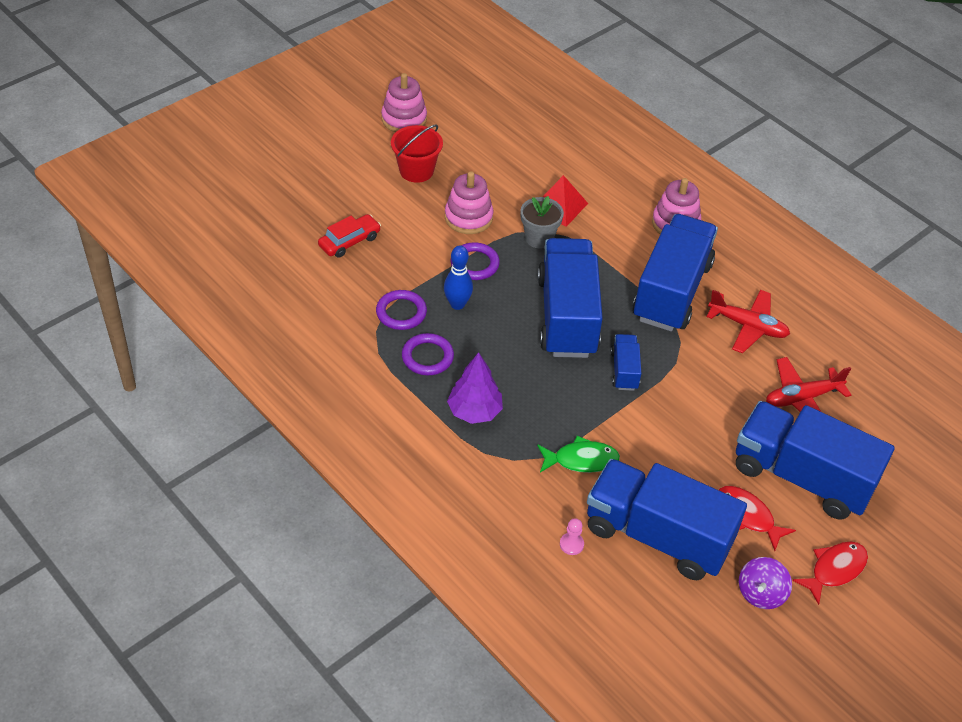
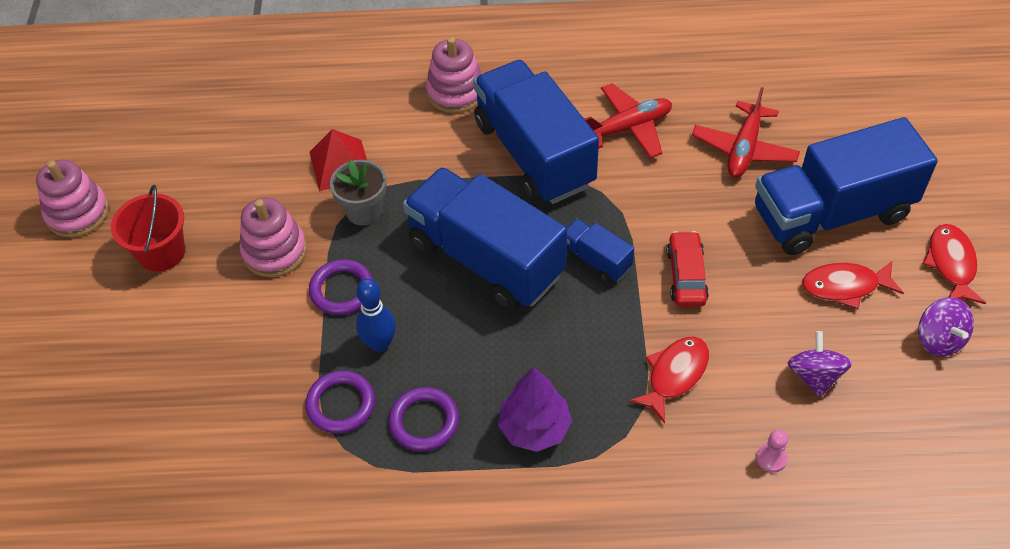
camera: 45 degrees left, 5 degrees up
red car [318,214,381,258] -> red car moved to [667,231,709,307]
green fish [537,436,620,473] -> red fish [629,336,709,423]
blue truck [587,459,747,580] -> purple spinning top [788,331,852,397]

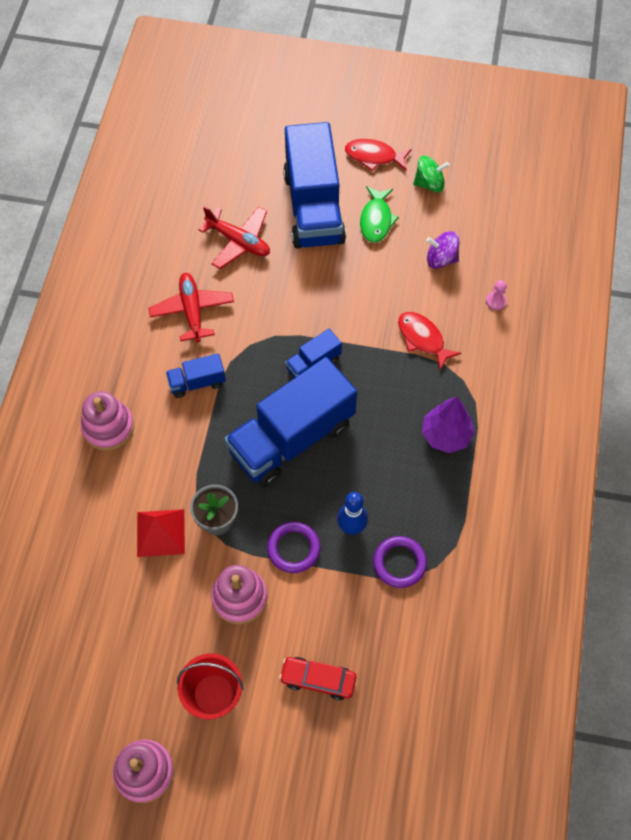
camera: 80 degrees left, 10 degrees up
purple ring [389,387,459,451] -> none
blue truck [473,60,599,204] -> blue truck [166,353,226,398], size x0.45
red car [667,231,709,307] -> red car moved to [279,657,356,700]
red fish [802,261,904,309] -> green fish [360,186,399,243]
purple spinning top [918,297,974,357] -> green spinning top [413,156,450,192]

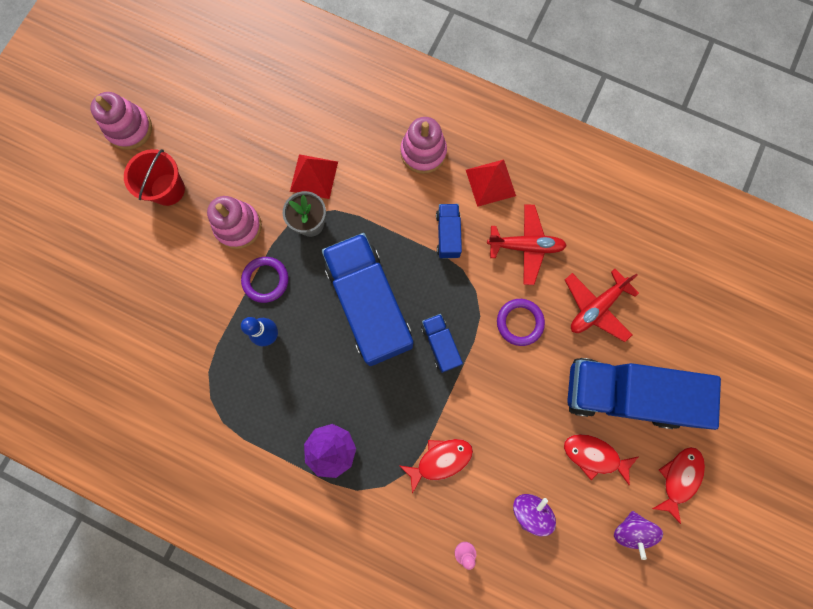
camera: 105 degrees right, 15 degrees up
red car [279,657,356,700] -> none
green fish [360,186,399,243] -> red fish [564,434,638,486]
purple ring [373,536,427,588] -> purple ring moved to [497,299,545,346]
green spinning top [413,156,450,192] -> purple spinning top [614,511,663,560]
none -> red pyramid [466,159,516,207]

